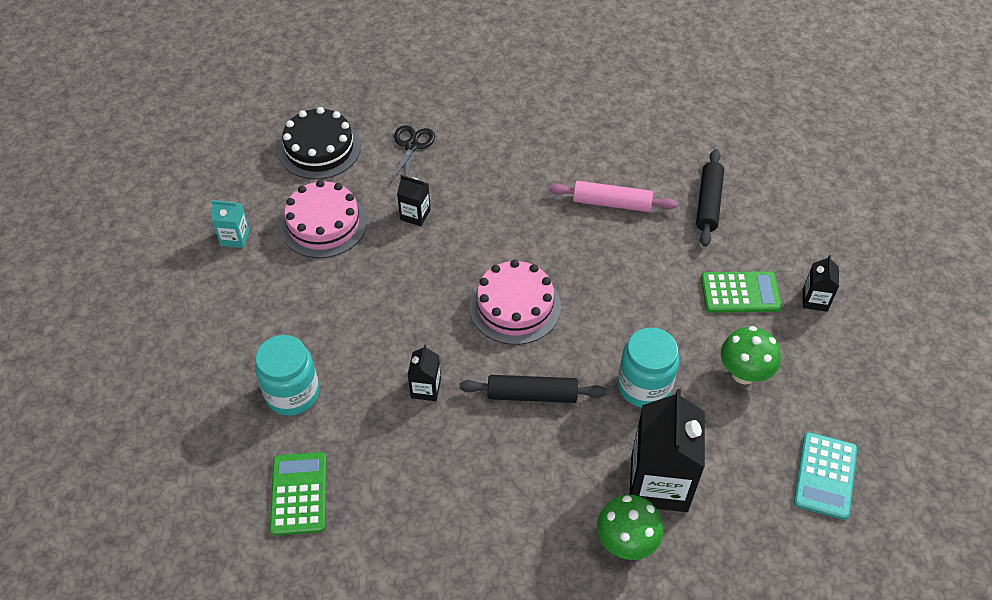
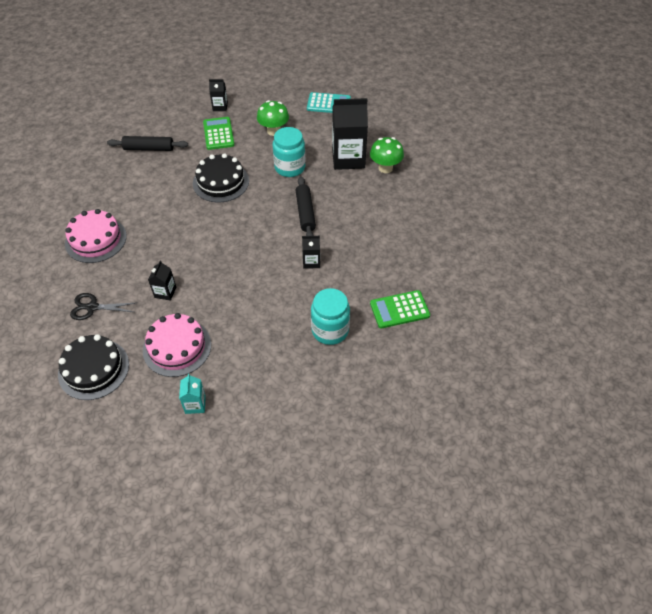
camera: 100 degrees left, 0 degrees up
pink cake [469,260,561,345] -> pink cake moved to [65,209,127,263]
pink rolling pin [549,181,677,212] -> none
none -> black cake [193,153,249,202]

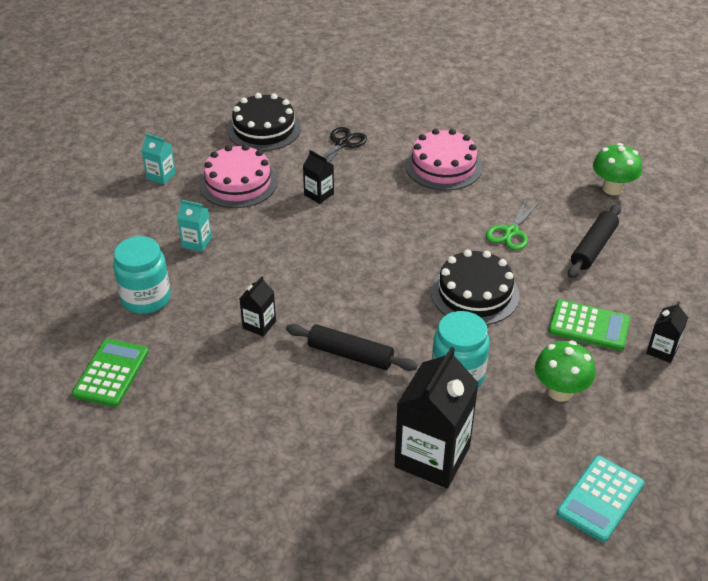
camera: 120 degrees right, 10 degrees down
green mushroom [370,137,404,173] -> green mushroom moved to [593,143,642,195]
none -> turquoise carton [177,200,212,252]
none -> green scissors [486,199,540,250]

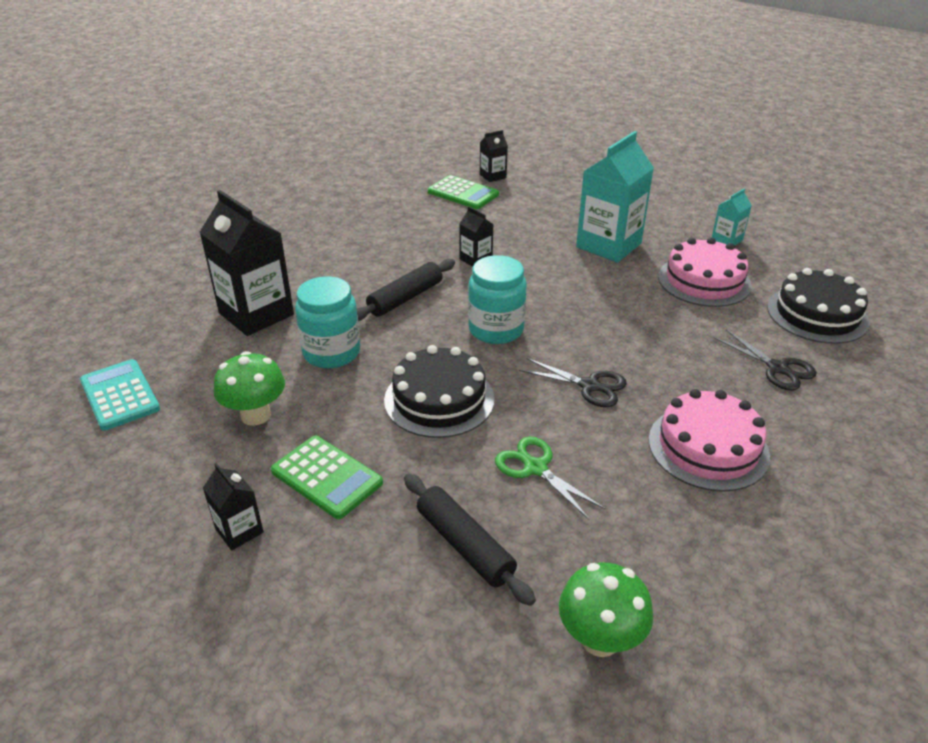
camera: 110 degrees right, 5 degrees down
turquoise jar [113,236,171,314] -> turquoise jar moved to [468,255,527,344]
turquoise carton [177,200,212,252] -> turquoise carton [576,131,654,262], size x2.08
black carton [303,150,334,204] -> black carton moved to [480,130,508,182]
green calculator [548,299,631,351] -> green calculator turned 90 degrees counterclockwise [271,436,383,519]
none -> black scissors [519,358,627,407]

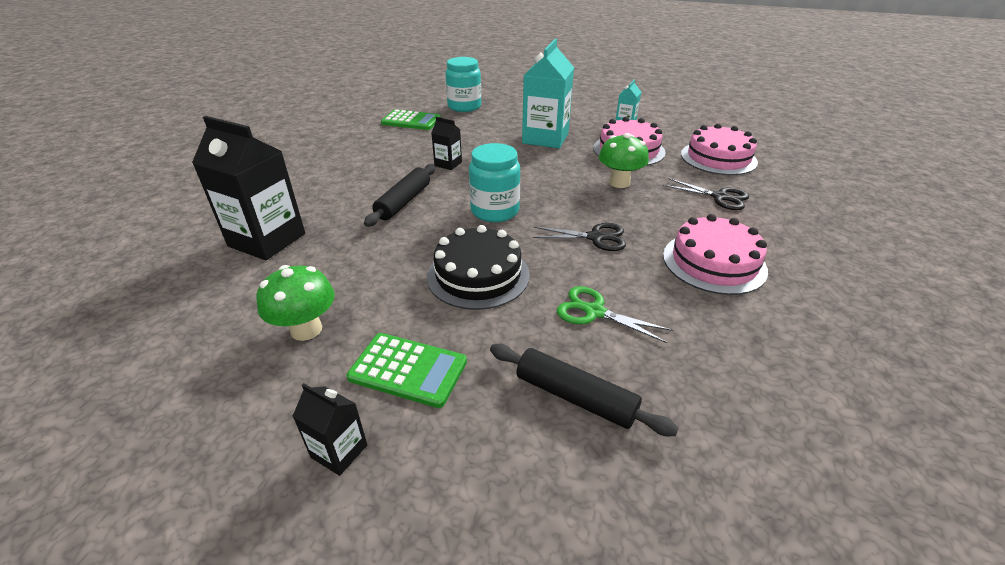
camera: 20 degrees left, 0 degrees up
turquoise calculator [80,359,160,431] -> none
turquoise jar [295,276,360,368] -> turquoise jar moved to [445,57,481,112]
black carton [480,130,508,182] -> none
green mushroom [559,562,653,657] -> green mushroom moved to [599,133,649,188]
black cake [767,268,870,344] -> pink cake [681,123,758,175]

